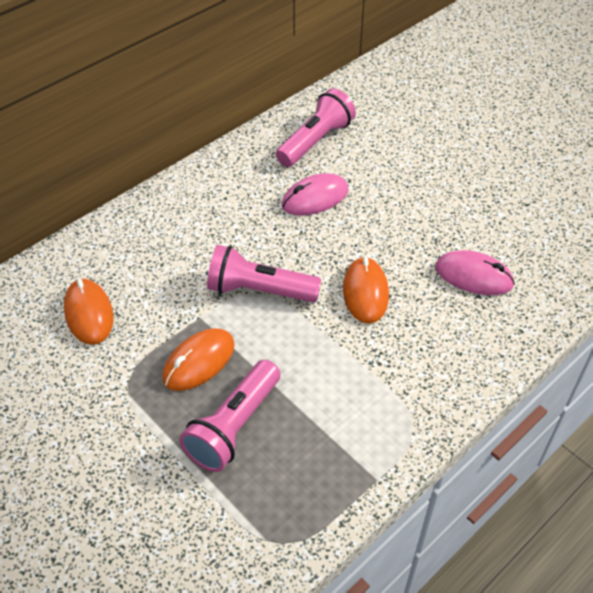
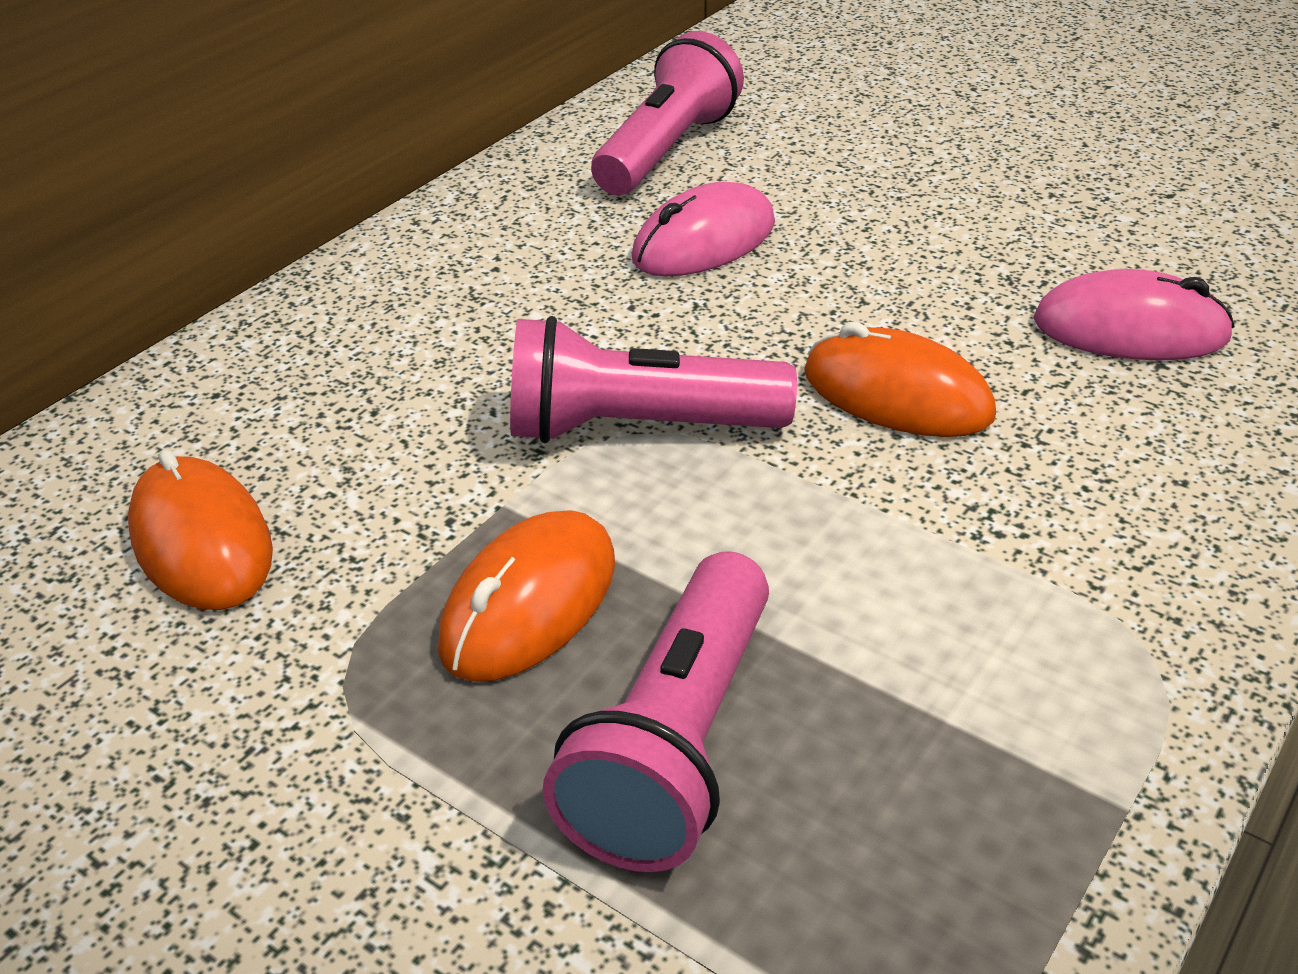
camera: 10 degrees left, 10 degrees down
orange mouse [343,256,389,323] -> orange mouse turned 45 degrees counterclockwise [804,322,996,437]

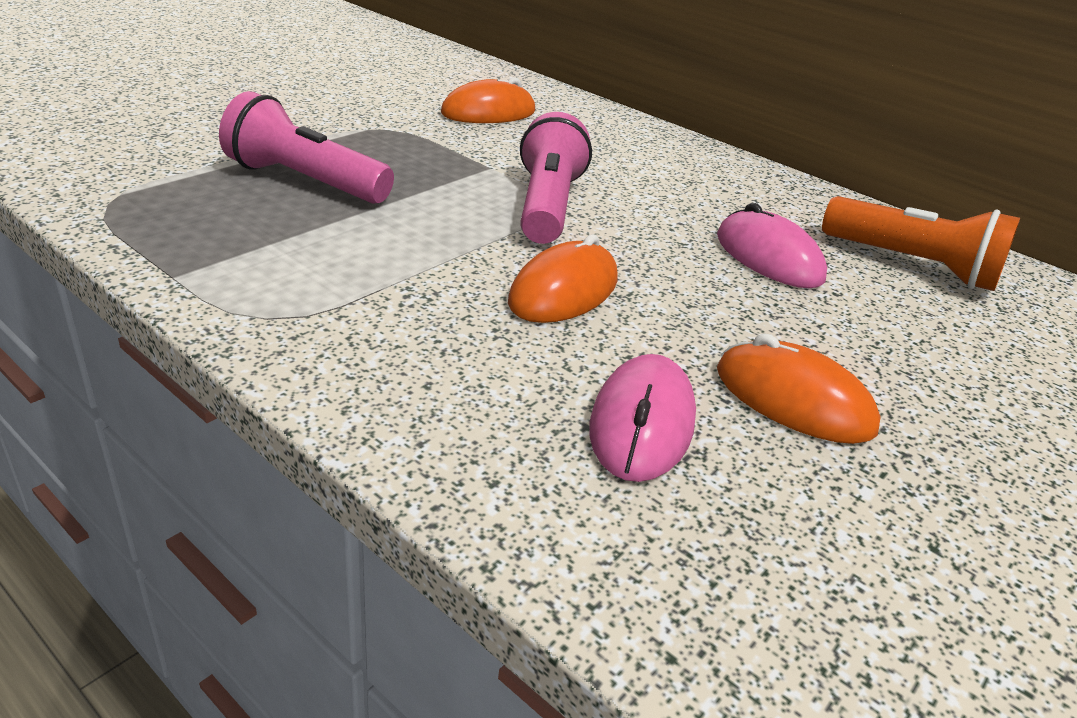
camera: 90 degrees right, 5 degrees down
orange mouse [438,510,615,682] -> orange mouse moved to [717,333,881,444]
pink flashlight [591,31,744,195] -> orange flashlight [822,196,1020,291]

